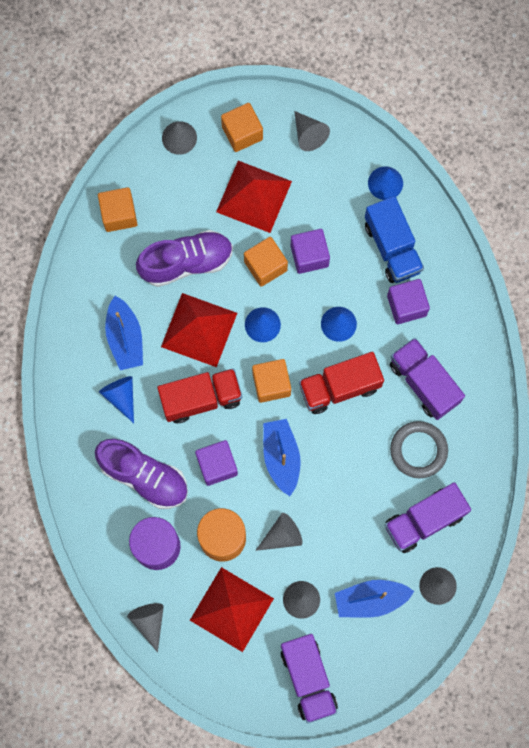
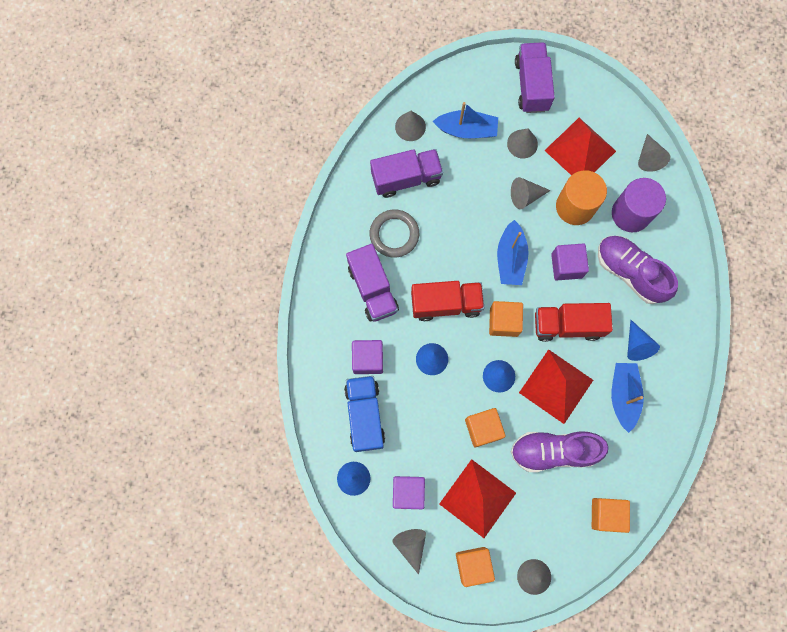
camera: 165 degrees left, 0 degrees up
purple cube [291,229,330,274] -> purple cube moved to [393,476,425,509]

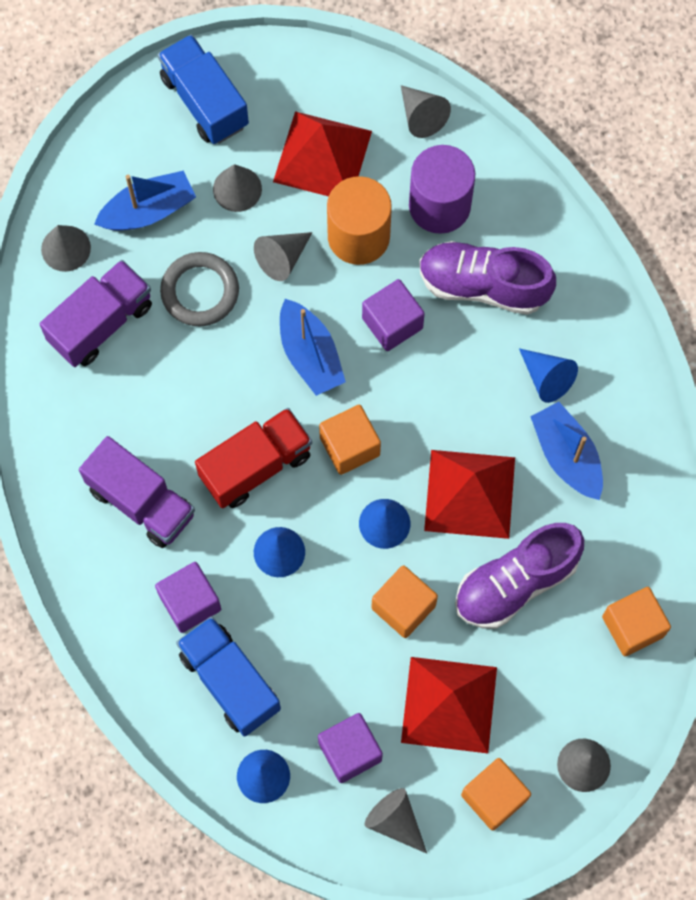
camera: 30 degrees left, 5 degrees down
grey ring [370,209,419,257] -> grey ring moved to [160,252,239,327]
purple truck [515,42,555,113] -> blue truck [158,34,249,144]
red truck [535,303,613,342] -> none

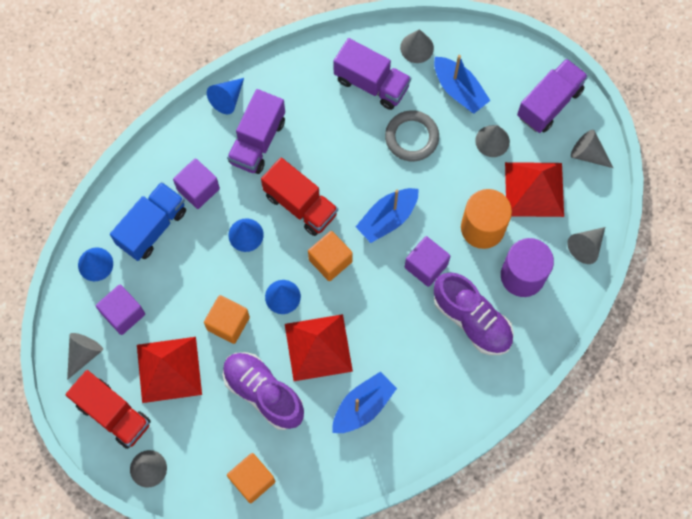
camera: 75 degrees right, 0 degrees up
blue truck [158,34,249,144] -> purple truck [517,59,588,133]
grey cone [254,232,313,281] -> grey cone moved to [571,130,613,168]
purple shoe [419,241,556,315] -> purple shoe turned 135 degrees clockwise [434,272,514,355]
orange cube [461,758,531,831] -> red truck [65,370,151,449]
blue cone [519,348,578,403] -> blue cone moved to [207,78,244,114]

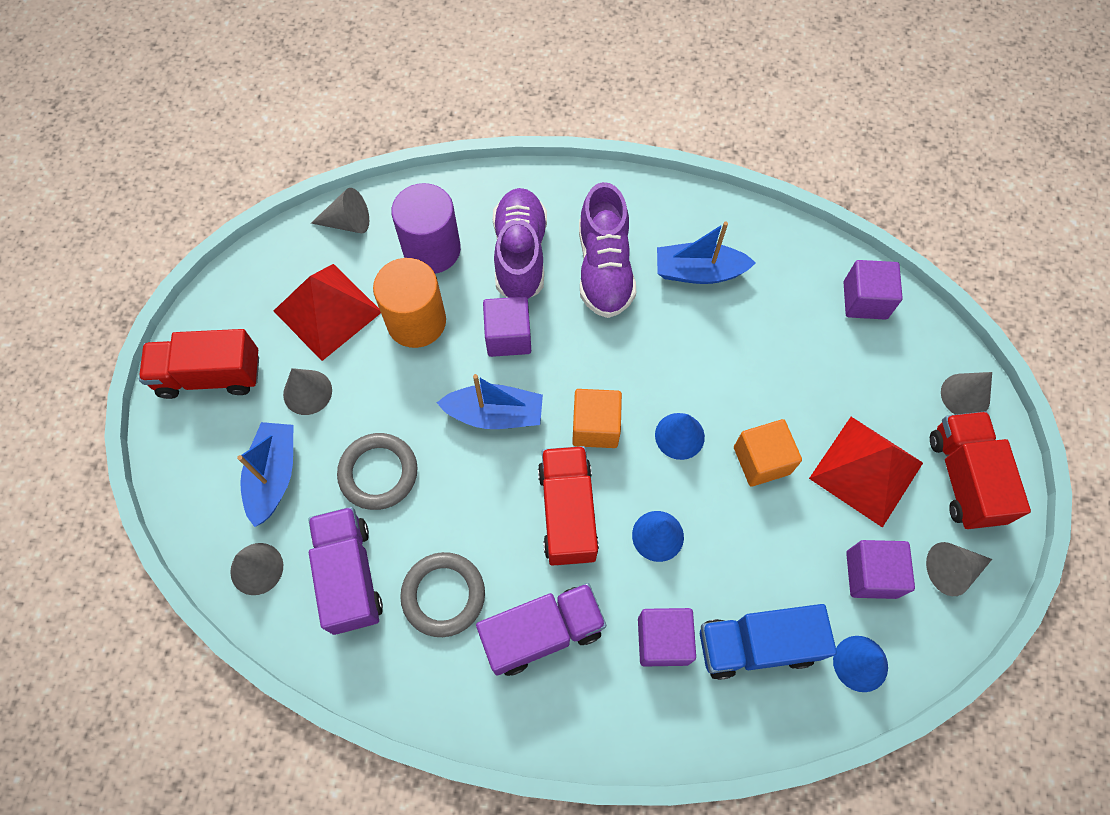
camera: 135 degrees left, 5 degrees down
blue cone [207,78,244,114] -> none
purple shoe [223,352,304,430] -> purple shoe moved to [579,182,636,318]
orange cube [227,453,276,503] -> purple cube [844,260,903,320]
red pyramid [285,314,353,381] -> none
purple truck [517,59,588,133] -> red truck [139,329,259,399]
grey cone [571,130,613,168] -> none
none -> grey ring [400,552,485,637]

